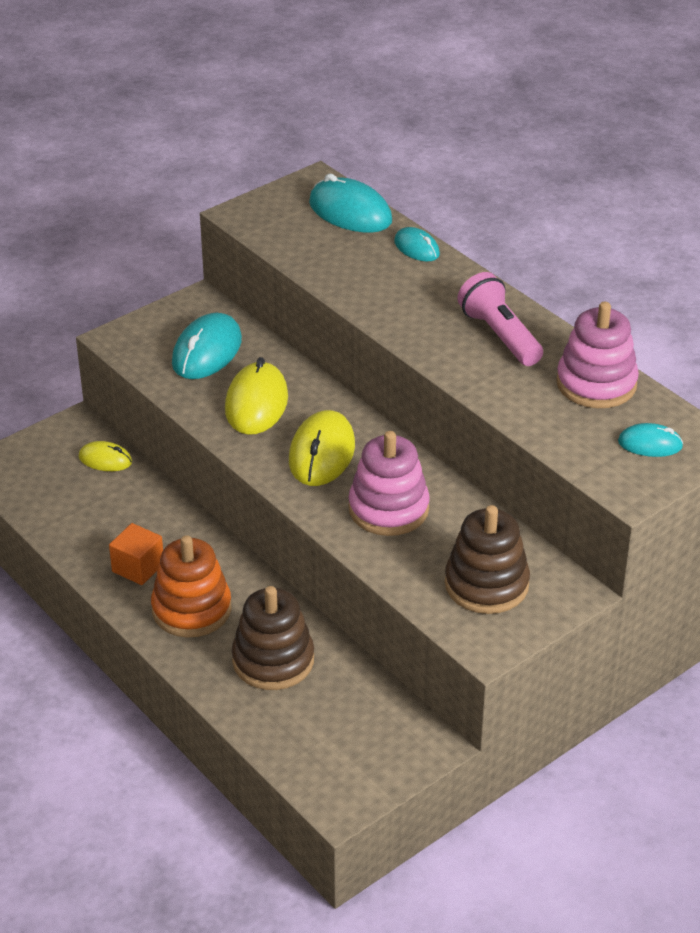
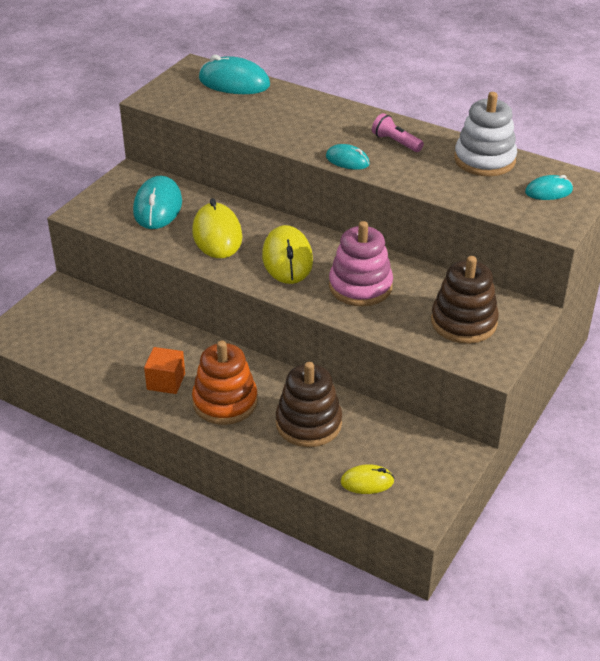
camera: 20 degrees left, 0 degrees up
yellow mouse [78,441,132,471] -> yellow mouse moved to [341,464,394,494]
turquoise mouse [394,227,440,261] -> turquoise mouse moved to [326,144,370,170]
pink flashlight [458,272,543,366] -> pink flashlight [372,113,424,152], size x0.63
pink stacking toy [556,302,639,408] -> white stacking toy [454,92,517,176]

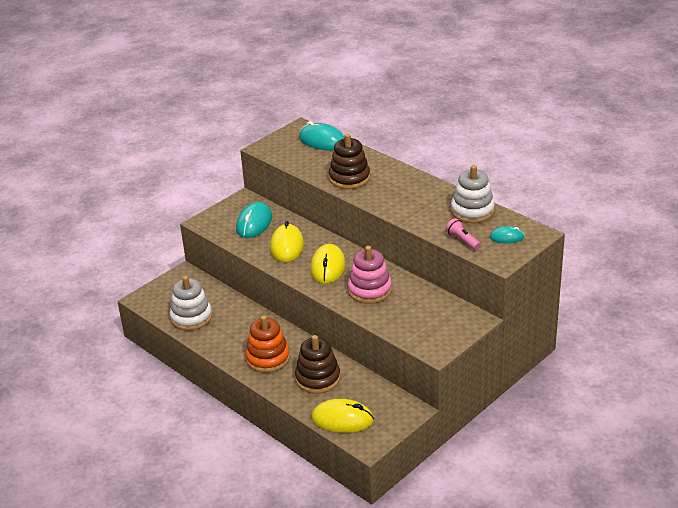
camera: 15 degrees right, 5 degrees down
orange cube [144,347,185,394] -> none
turquoise mouse [326,144,370,170] -> none
yellow mouse [341,464,394,494] -> yellow mouse [312,399,374,433], size x1.75
pink flashlight [372,113,424,152] -> pink flashlight moved to [446,218,481,250]
brown stacking toy [431,256,499,344] -> brown stacking toy moved to [329,134,370,189]
none -> white stacking toy [170,276,212,331]

